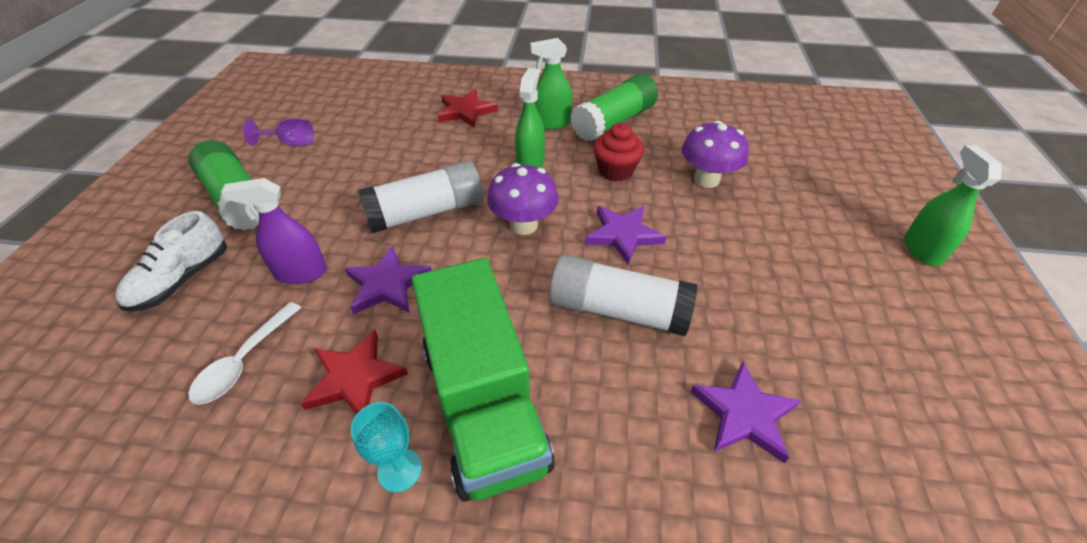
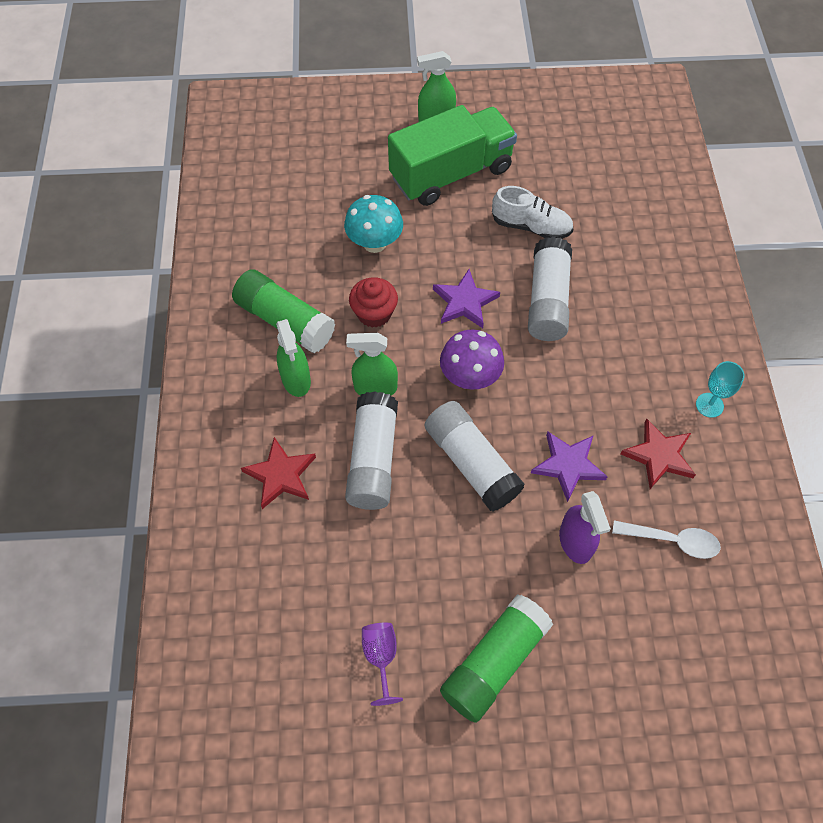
camera: 100 degrees left, 15 degrees up
white shoe [115,211,227,312] -> white shoe moved to [492,186,573,239]
green truck [412,258,555,502] -> green truck moved to [388,105,517,206]
purple mushroom [682,120,749,188] -> turquoise mushroom [344,195,403,253]
purple star [690,361,801,463] -> none
none -> white glue stick [345,391,398,510]

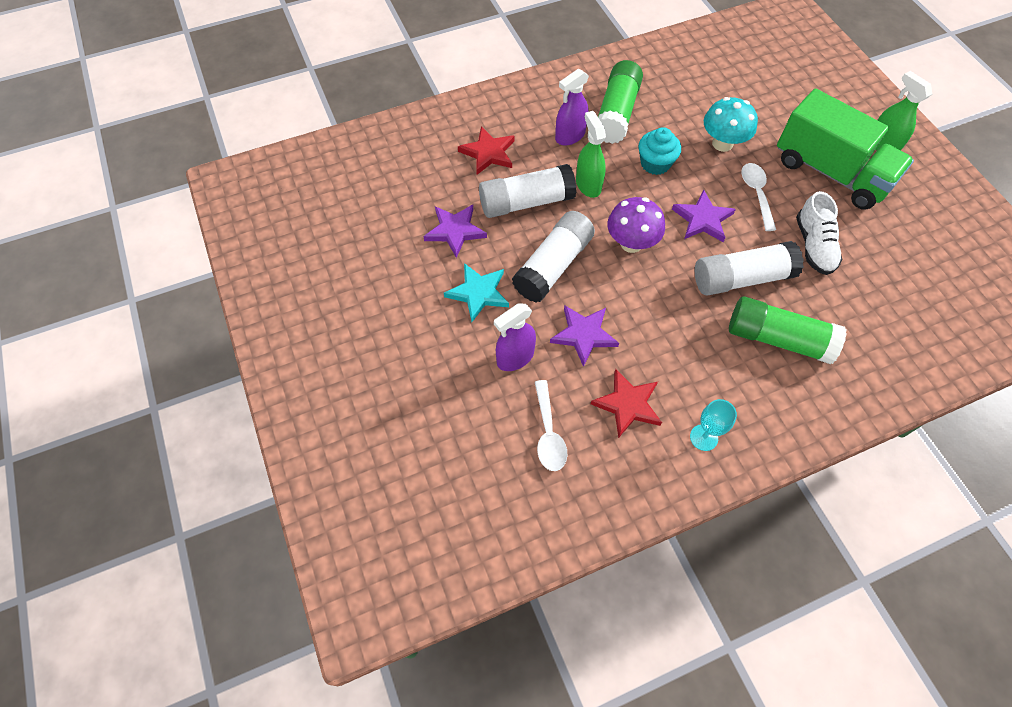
camera: 70 degrees right, 0 degrees up
green spray bottle [276,319,311,397] -> purple spray bottle [555,69,589,146]
red cupcake [349,277,398,328] -> turquoise cupcake [639,127,681,175]
purple goblet [362,623,403,706] -> none
green glue stick [440,594,553,723] -> green glue stick moved to [729,296,847,364]
none -> purple star [423,205,487,258]
none -> turquoise star [444,263,509,322]
none -> white spoon [741,163,776,231]

